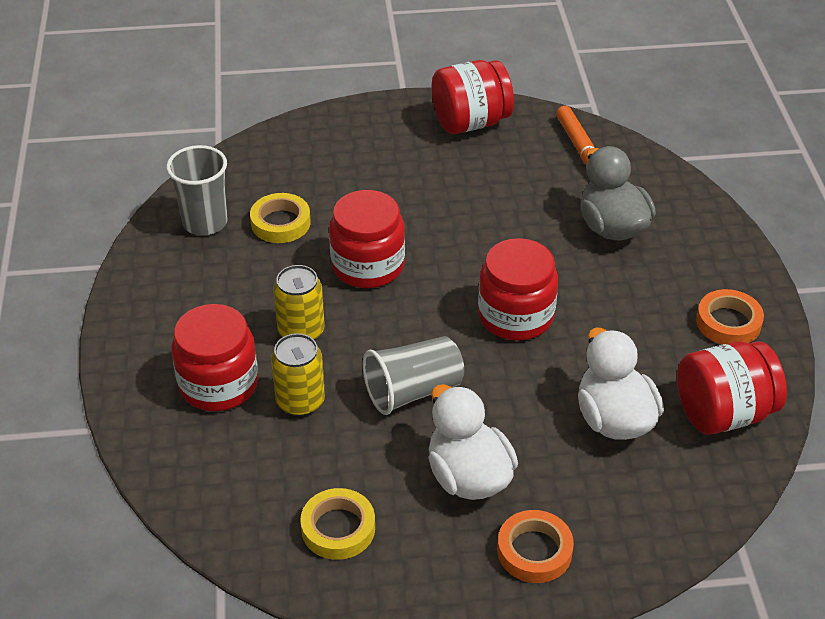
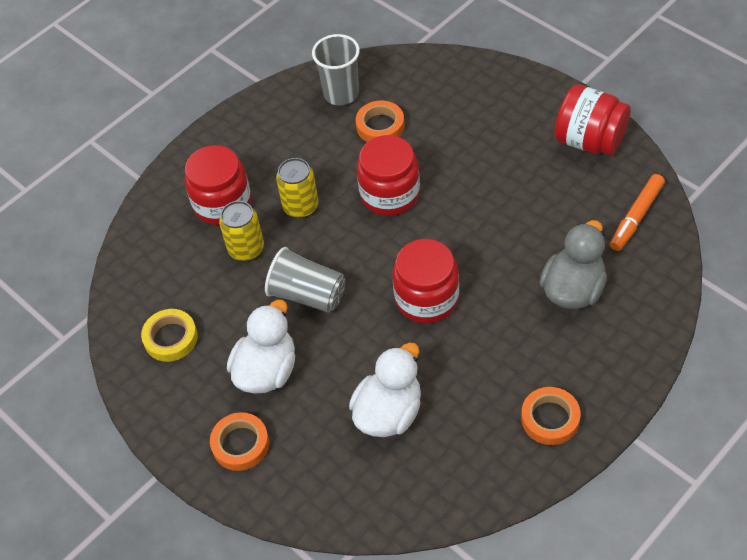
camera: 55 degrees right, 10 degrees up
yellow tape [250,193,311,243] -> orange tape [356,101,404,142]
red jar [677,341,787,435] -> none

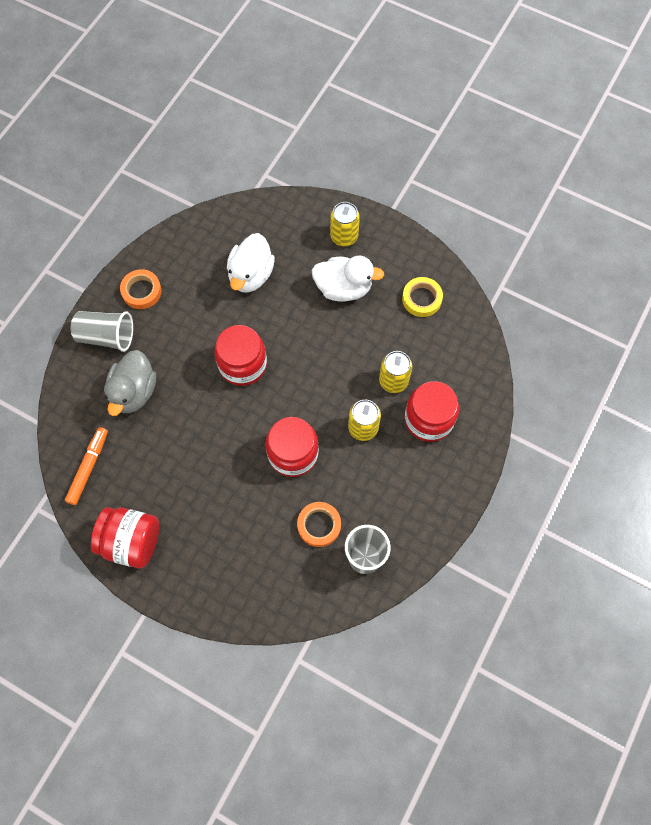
camera: 160 degrees right, 15 degrees up
orange tape [210,412,269,471] -> yellow can [330,202,360,246]
white duck [227,300,295,393] -> white duck turned 90 degrees counterclockwise [312,256,384,302]
grey cup [265,247,346,313] -> grey cup moved to [71,311,133,352]

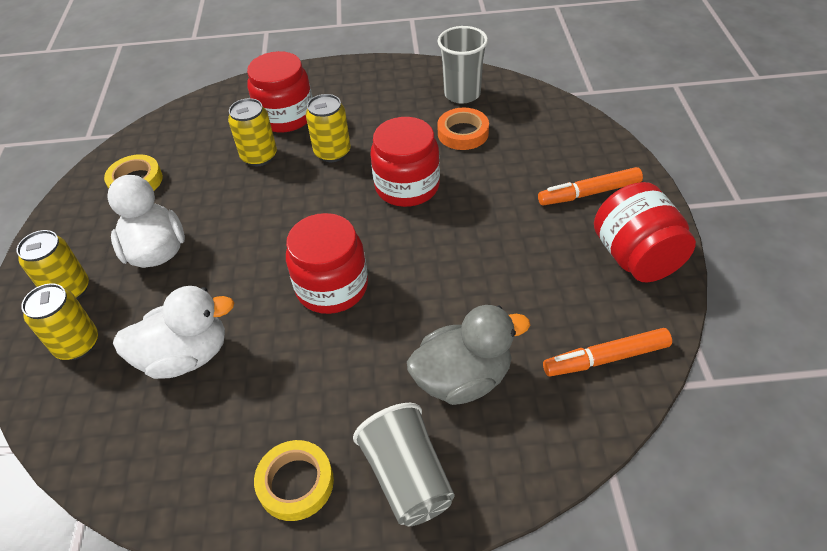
camera: 120 degrees left, 20 degrees down
orange tape [120,269,162,309] -> yellow tape [254,440,334,521]
none -> yellow can [21,283,98,360]
none -> orange marker [538,167,643,206]

